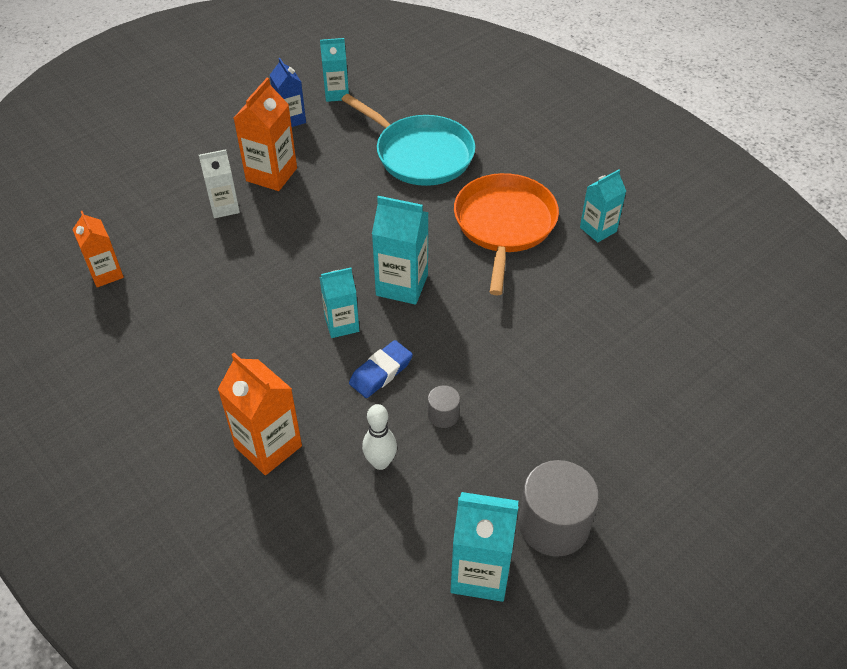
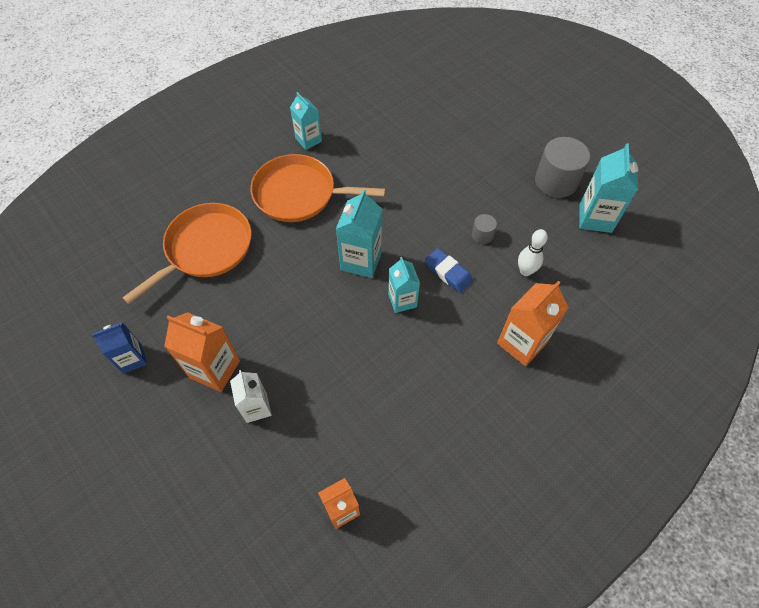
camera: 90 degrees left, 10 degrees up
turquoise carton [320,38,349,102] -> none
turquoise pan [341,94,475,186] -> orange pan [122,203,251,304]

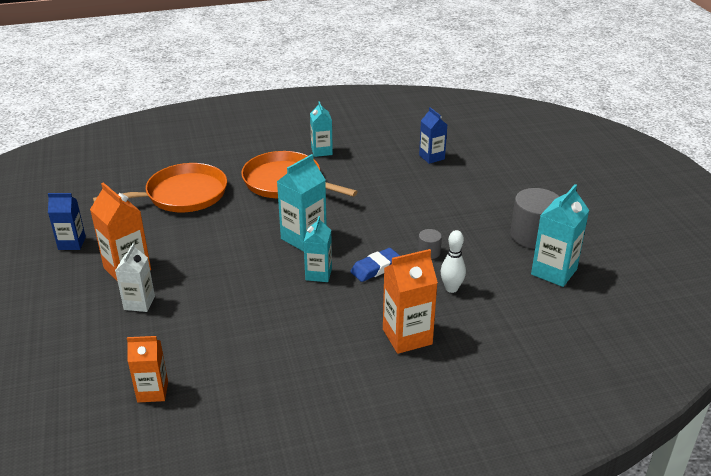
camera: 25 degrees right, 25 degrees down
blue eraser [425,248,473,293] -> blue eraser turned 75 degrees clockwise [350,248,400,282]
none -> blue carton [419,107,447,164]

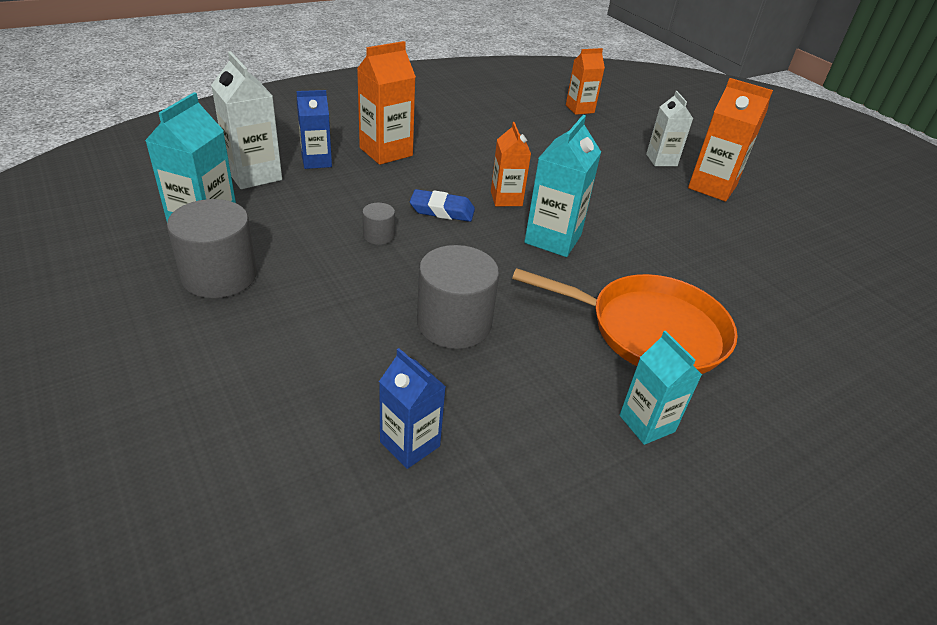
camera: 160 degrees right, 5 degrees up
blue carton [48,193,86,250] -> blue carton moved to [296,90,332,169]
orange pan [93,163,227,212] -> none
turquoise carton [304,216,332,282] -> orange carton [491,122,531,206]
blue eraser [350,248,400,282] -> blue eraser turned 60 degrees clockwise [410,189,475,222]
white bowling pin [441,230,466,293] -> none
none -> white carton [211,51,282,189]
none -> grey cylinder [417,245,499,349]

